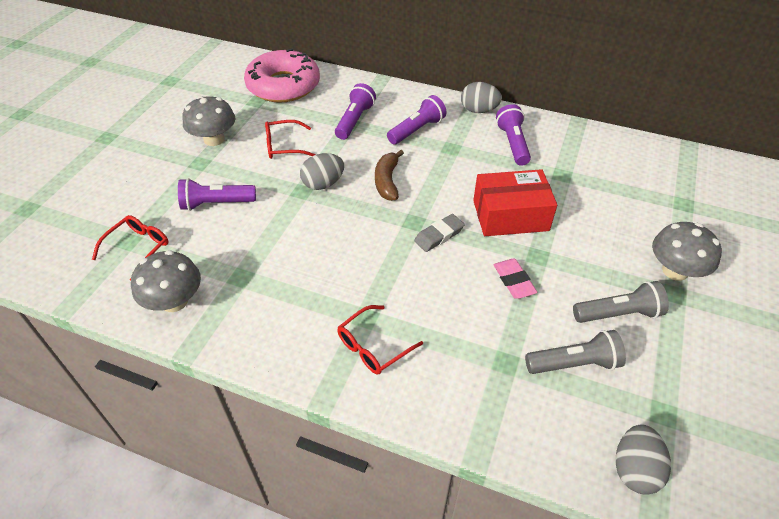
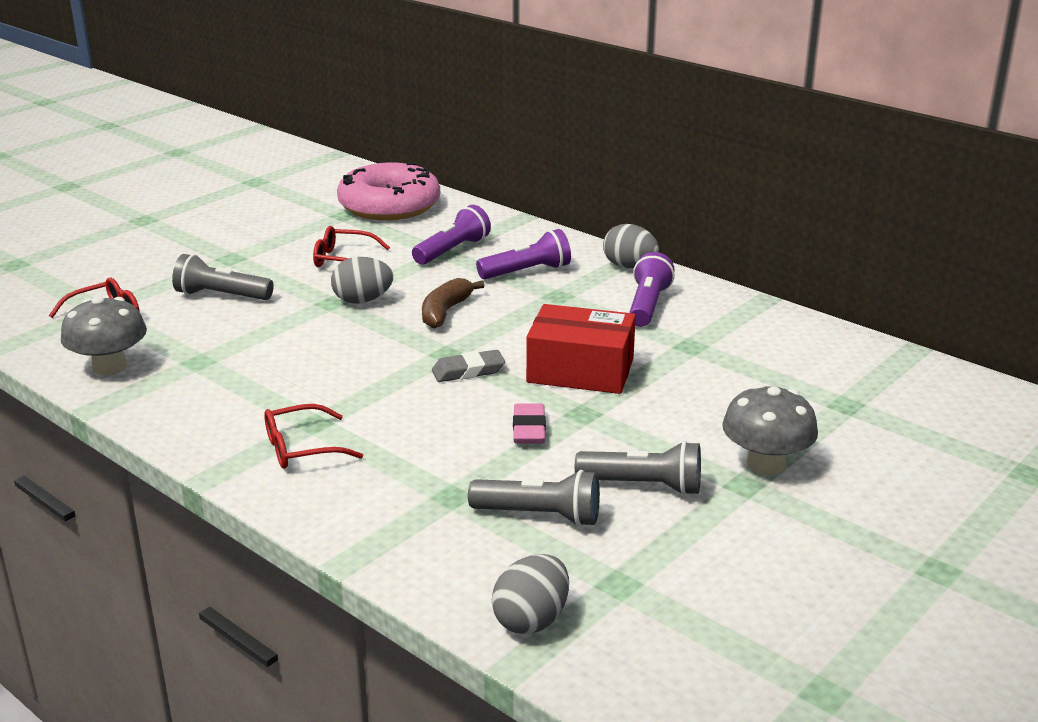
camera: 20 degrees right, 20 degrees down
purple flashlight [178,178,256,211] -> grey flashlight [172,254,274,300]
grey mushroom [182,96,235,146] -> none

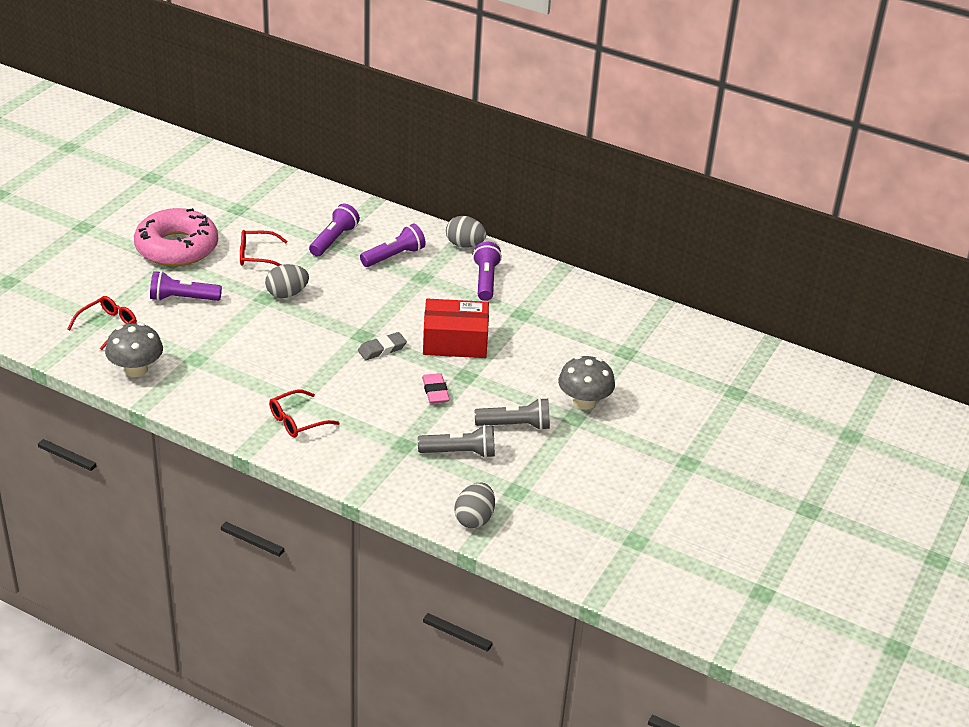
camera: 15 degrees left, 10 degrees up
grey flashlight [172,254,274,300] -> purple flashlight [150,271,222,301]
pink donut [337,162,440,220] -> pink donut moved to [134,208,218,266]
brown banana [422,278,484,328] -> none

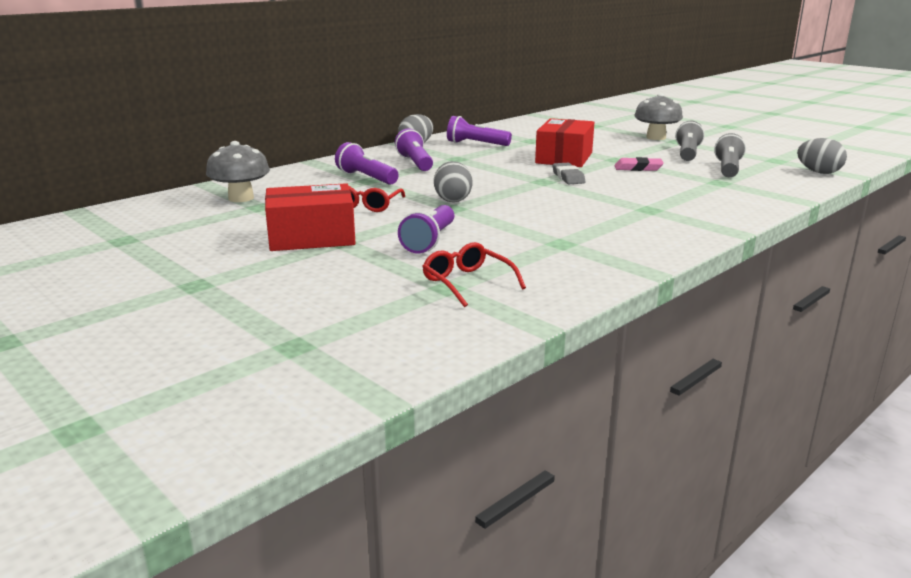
camera: 70 degrees left, 15 degrees down
grey mushroom [105,323,163,377] -> grey mushroom moved to [206,141,270,202]
pink donut [134,208,218,266] -> red box [265,183,356,251]
red glasses [269,390,340,438] -> none

